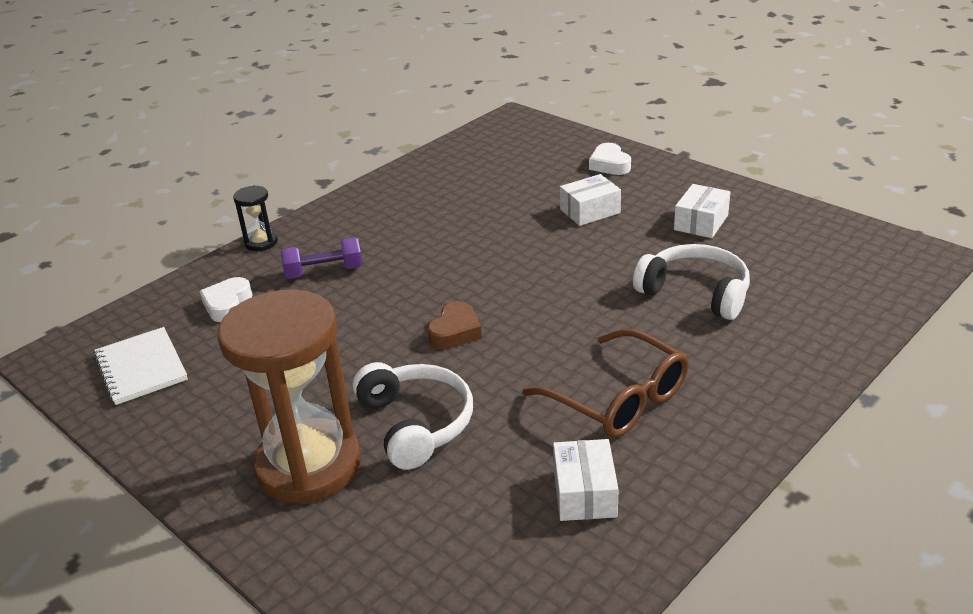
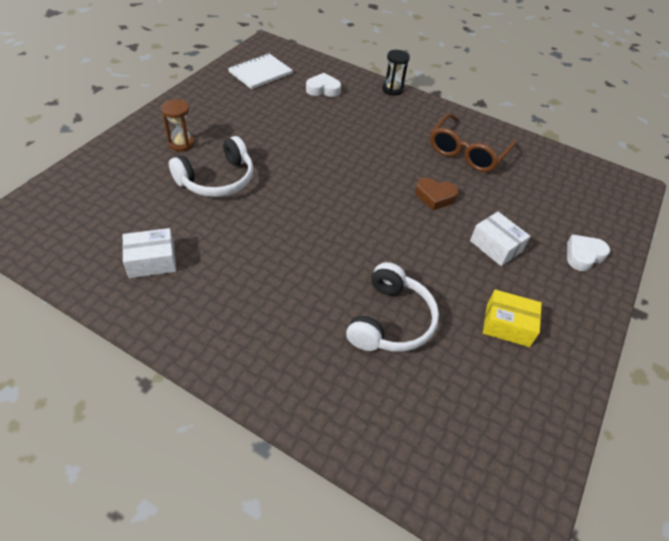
camera: 70 degrees right, 15 degrees up
brown hourglass [218,290,361,504] -> brown hourglass [161,99,194,152], size x0.43
purple dumbbell [281,237,363,279] -> none
brown heart [427,301,482,349] -> brown heart moved to [415,178,459,210]
brown glasses [523,329,689,438] -> brown glasses moved to [430,113,517,172]
white box [674,184,730,238] -> yellow box [483,290,542,347]

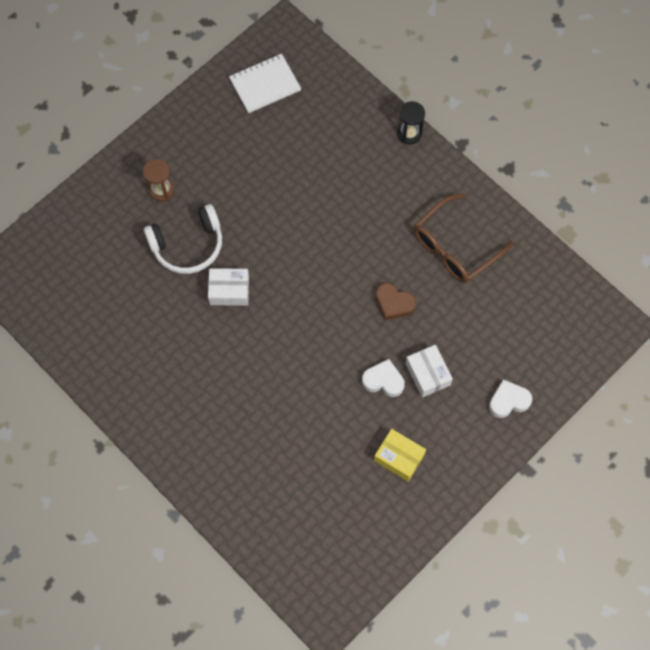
camera: 20 degrees right, 20 degrees up
white box [122,228,176,278] -> white box moved to [208,268,249,306]
white heart [306,73,341,97] -> white heart moved to [362,359,405,397]
white headphones [346,262,439,352] -> none

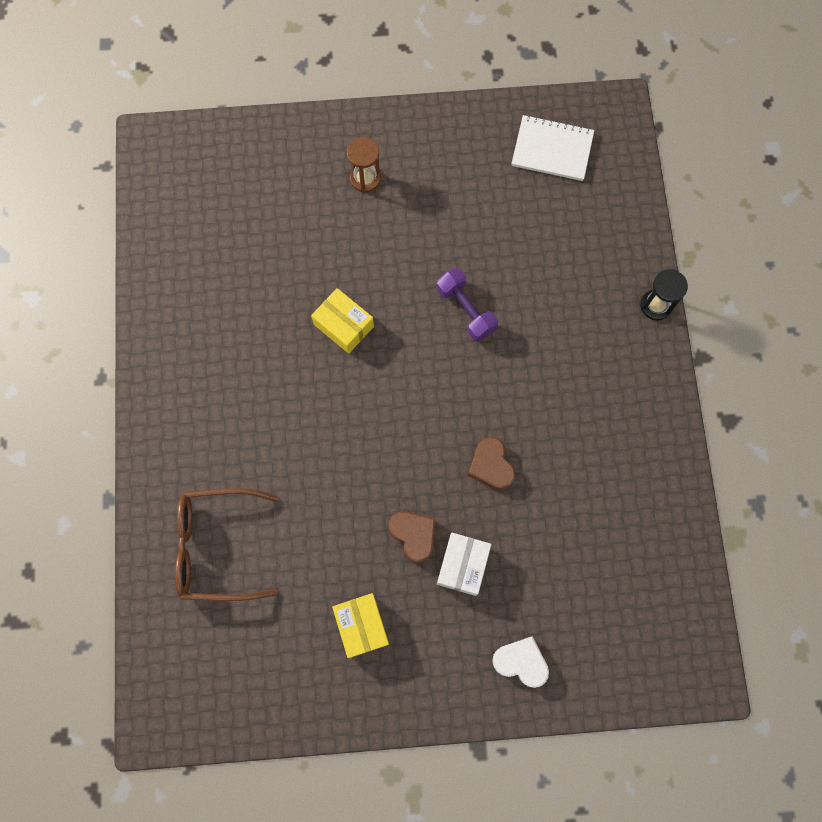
camera: 40 degrees right, 5 degrees up
white headphones [144,204,222,274] -> none
white box [208,268,249,306] -> yellow box [311,288,374,354]
white heart [362,359,405,397] -> brown heart [389,511,435,563]
brown glasses [414,194,514,283] -> brown glasses moved to [175,488,278,601]
none -> purple dumbbell [437,268,498,341]

